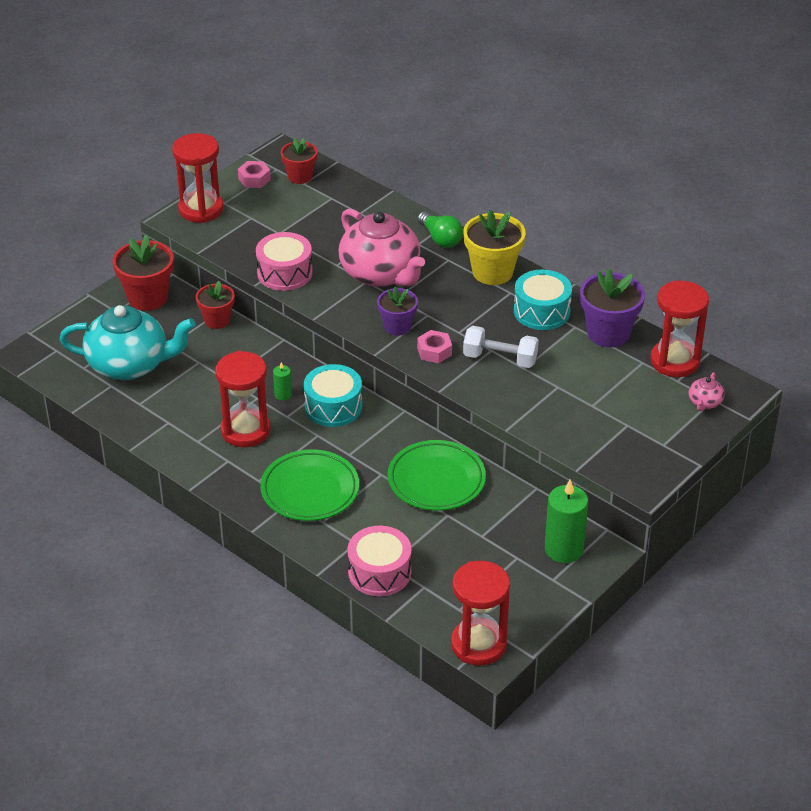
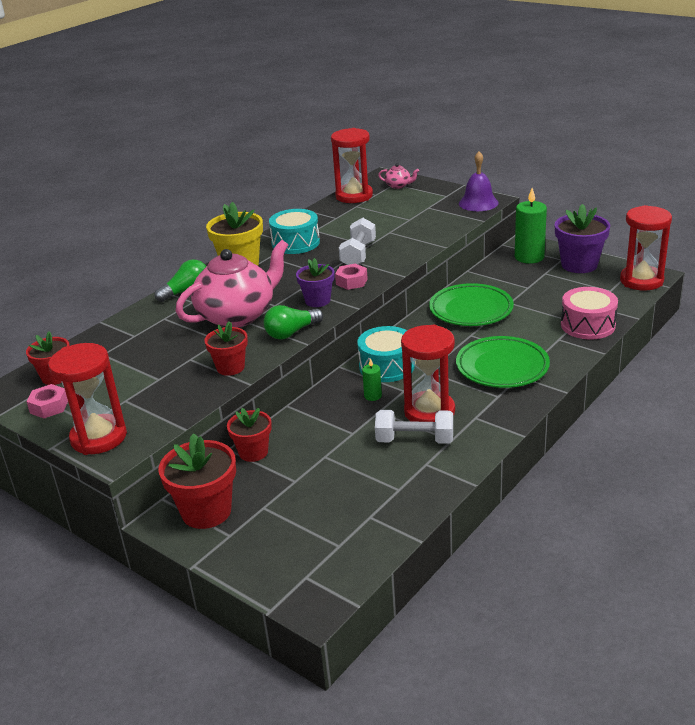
camera: 90 degrees left, 10 degrees down
turquoise teapot [59,305,196,380] -> none
pink drum [256,232,313,291] -> red flower pot [204,322,248,376]
purple flower pot [580,269,645,347] -> purple flower pot moved to [555,204,610,273]
none -> green light bulb [264,305,323,340]
none -> white dumbbell [375,410,453,444]
none -> purple bell [459,152,499,211]

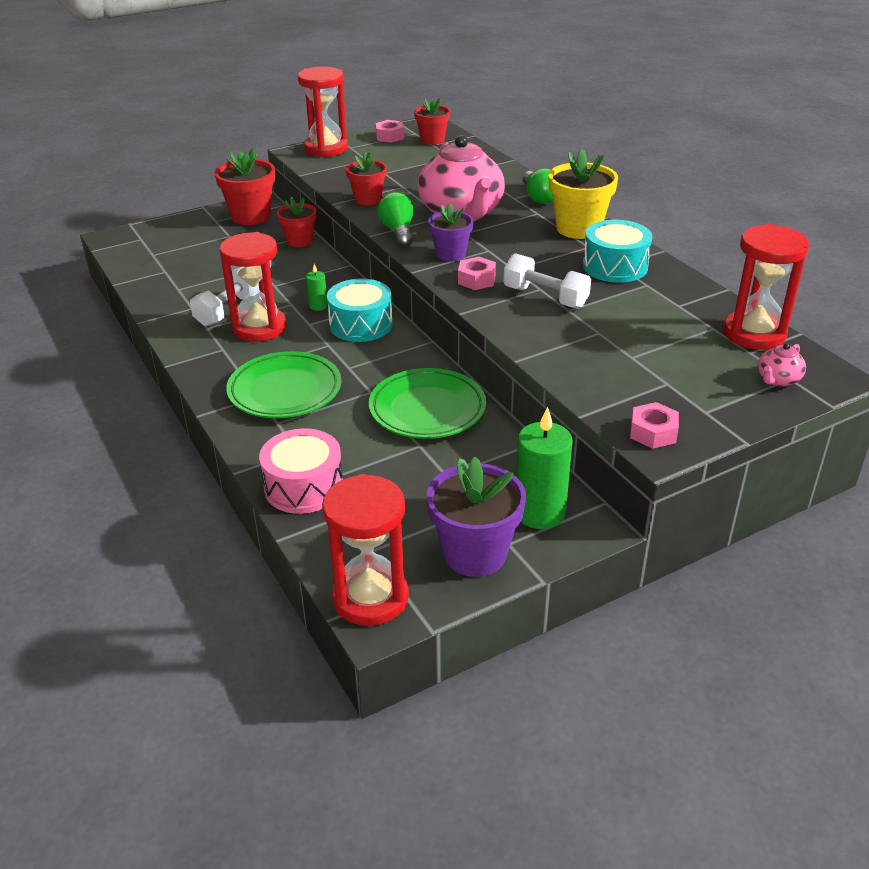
camera: 110 degrees right, 5 degrees up
purple bell [459,152,499,211] -> pink nut [630,402,679,449]

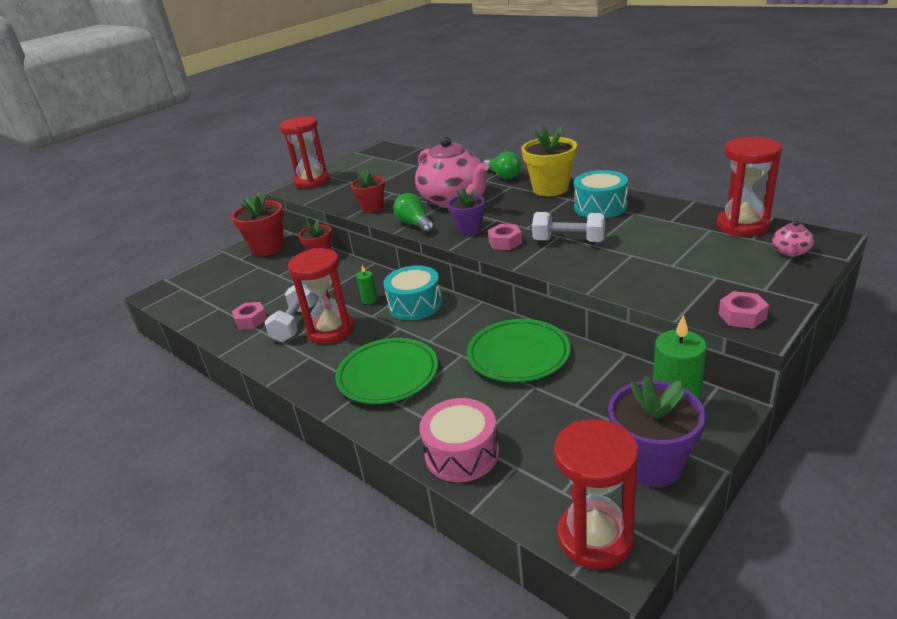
camera: 15 degrees left, 5 degrees down
pink nut [375,120,404,143] -> pink nut moved to [232,302,267,329]
red flower pot [414,98,450,145] -> none

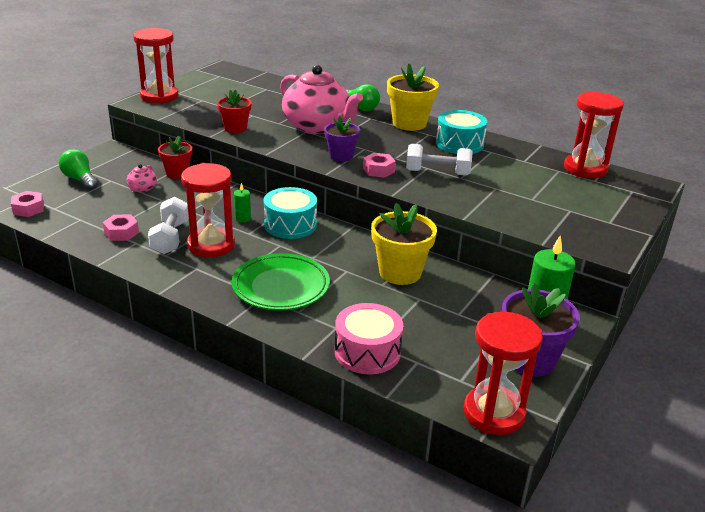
camera: 15 degrees left, 0 degrees up
red flower pot [231,192,284,256] -> none
green light bulb [393,193,435,234] -> green light bulb moved to [59,149,98,190]
green plate [467,319,570,382] -> yellow flower pot [371,203,437,285]
pink nut [718,291,769,329] -> pink nut moved to [11,191,44,217]
pink teapot [772,221,814,257] -> pink teapot moved to [127,164,157,192]

